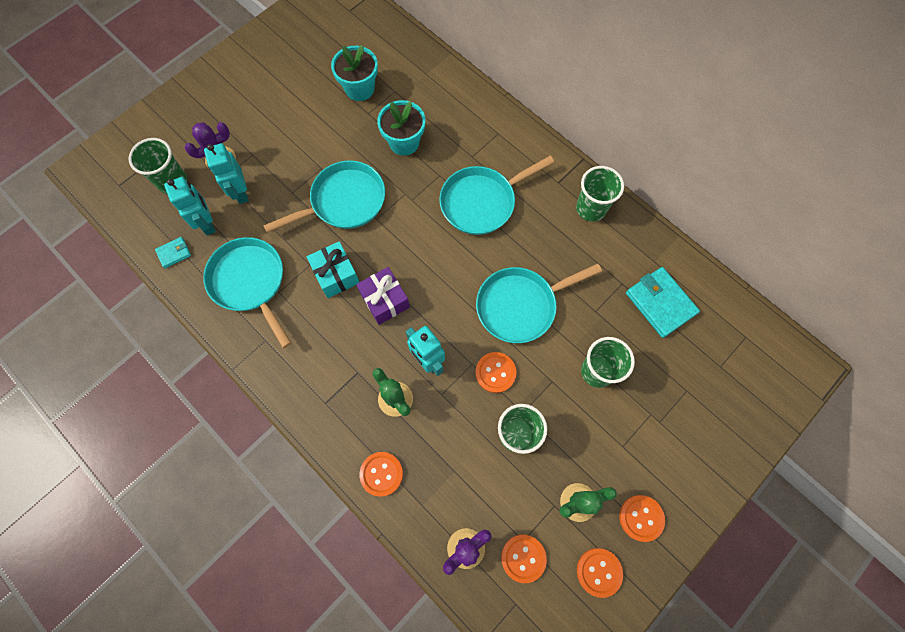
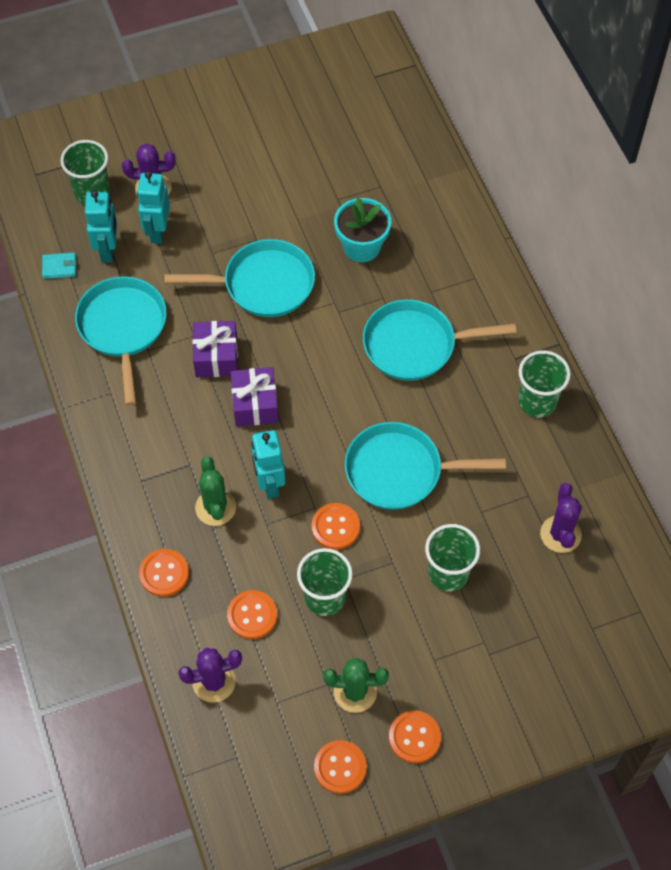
camera: 25 degrees right, 10 degrees down
turquoise gift [307,241,359,298] -> purple gift [193,321,238,377]
turquoise flower pot [331,45,378,101] -> none
orange button [501,535,547,583] -> orange button moved to [227,590,277,639]
turquoise wallet [626,267,700,338] -> purple cactus [540,483,582,553]

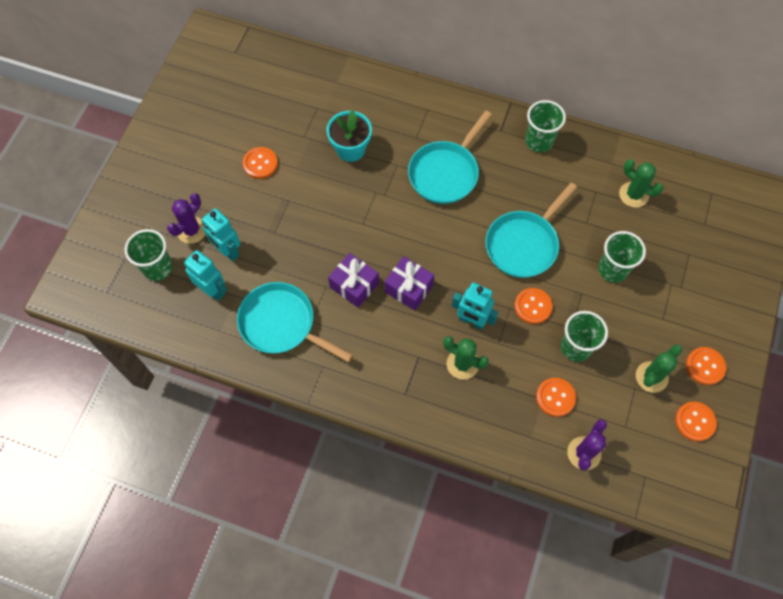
camera: 50 degrees left, 5 degrees up
turquoise wallet [42,253,76,279] -> none
orange button [139,549,189,597] -> orange button moved to [243,147,278,179]
turquoise pan [164,239,315,317] -> none
purple cactus [540,483,582,553] -> green cactus [619,159,663,207]

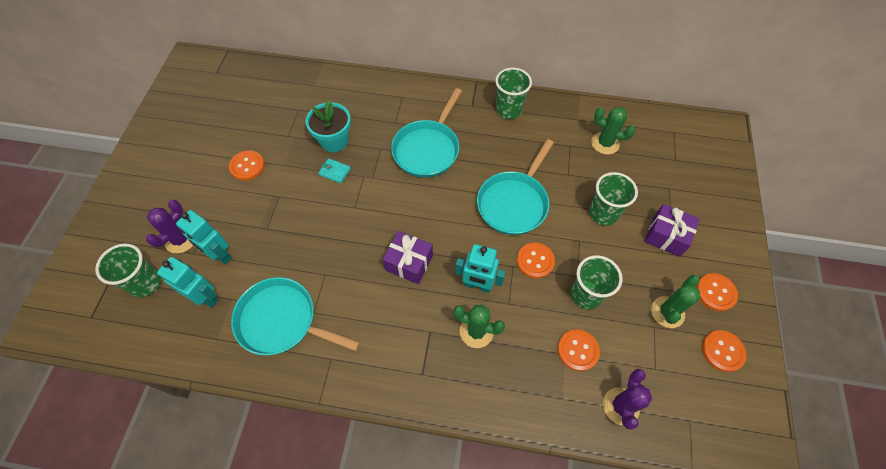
camera: 10 degrees left, 5 degrees down
purple gift [328,253,379,308] -> purple gift moved to [645,204,700,257]
none -> turquoise wallet [319,158,351,183]

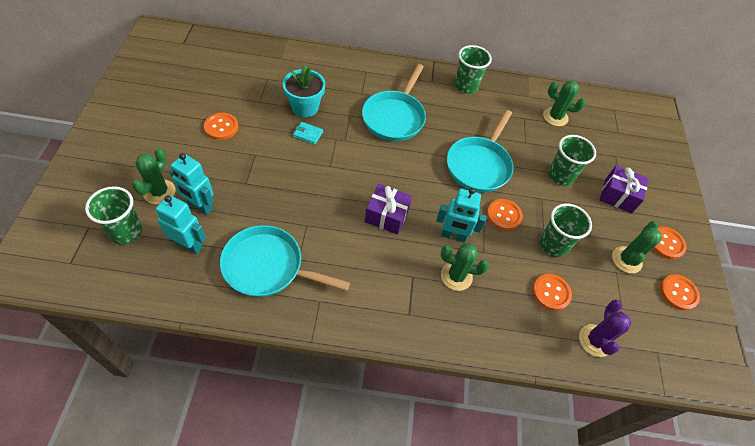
camera: 10 degrees left, 5 degrees down
purple cactus [146,200,193,253] -> green cactus [132,148,176,205]

